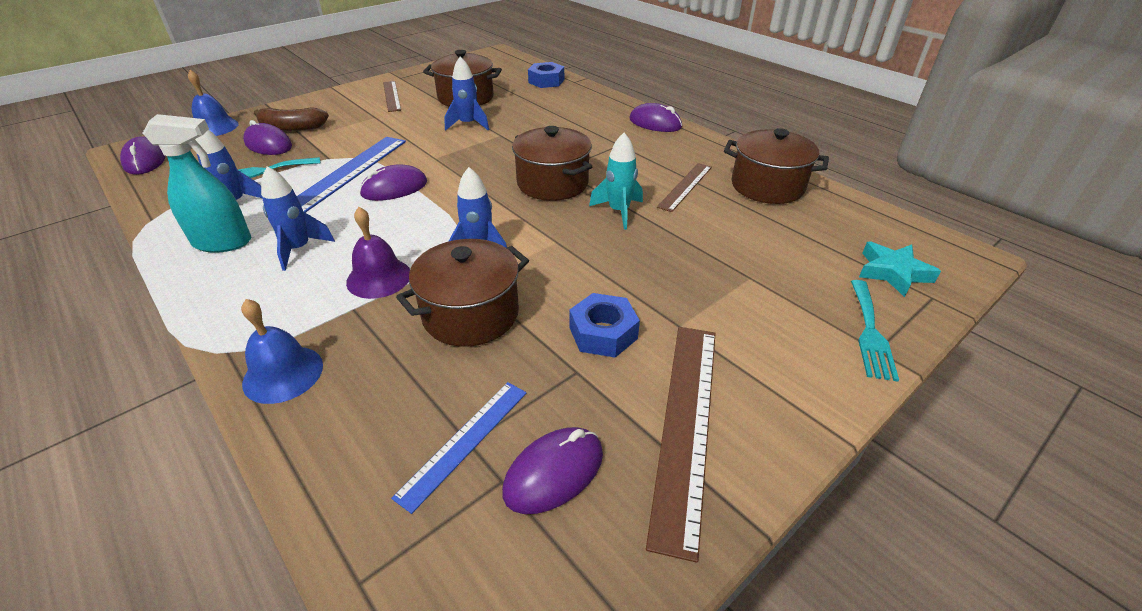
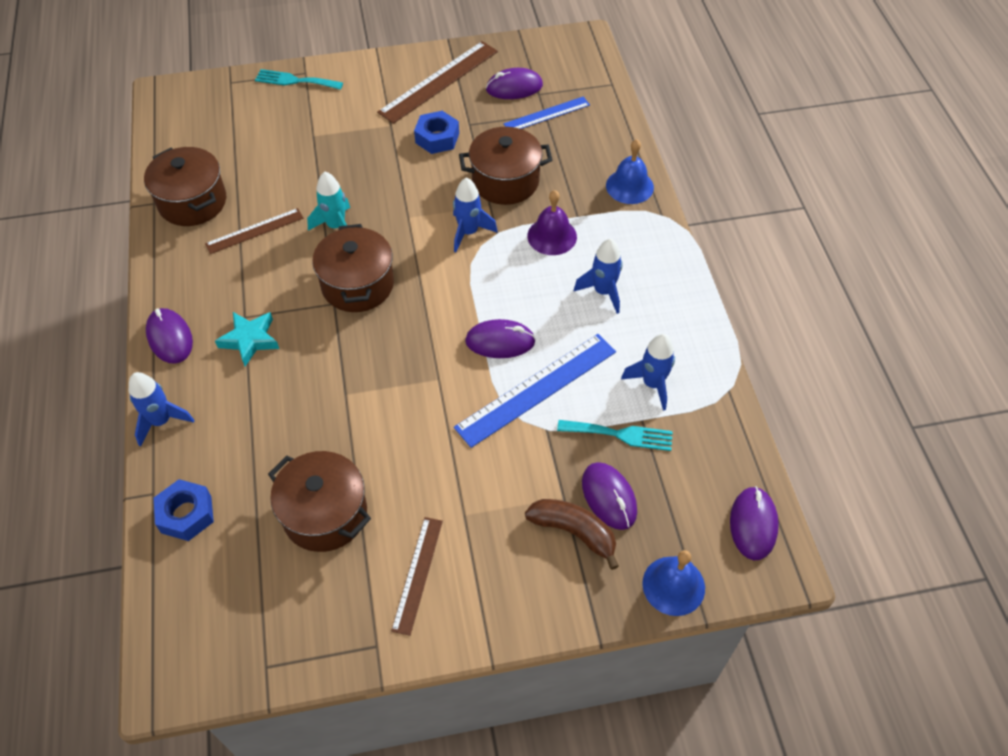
camera: 150 degrees left, 15 degrees up
turquoise spray bottle [143,114,251,253] -> none
blue rocket [444,57,489,131] -> blue rocket moved to [129,372,194,447]
turquoise fork [851,280,899,382] -> turquoise fork turned 120 degrees counterclockwise [255,69,343,90]
turquoise star [859,242,941,297] -> turquoise star moved to [215,312,279,366]

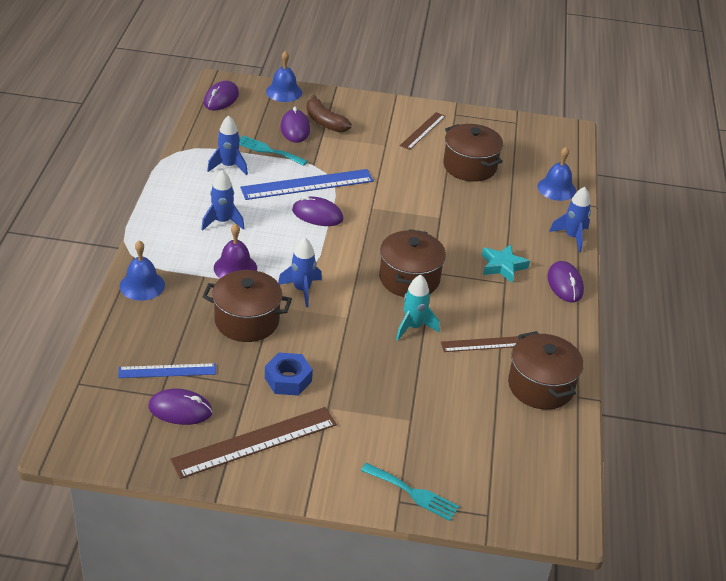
camera: 165 degrees left, 15 degrees down
blue nut [154,479,214,541] -> blue bell [538,147,576,201]

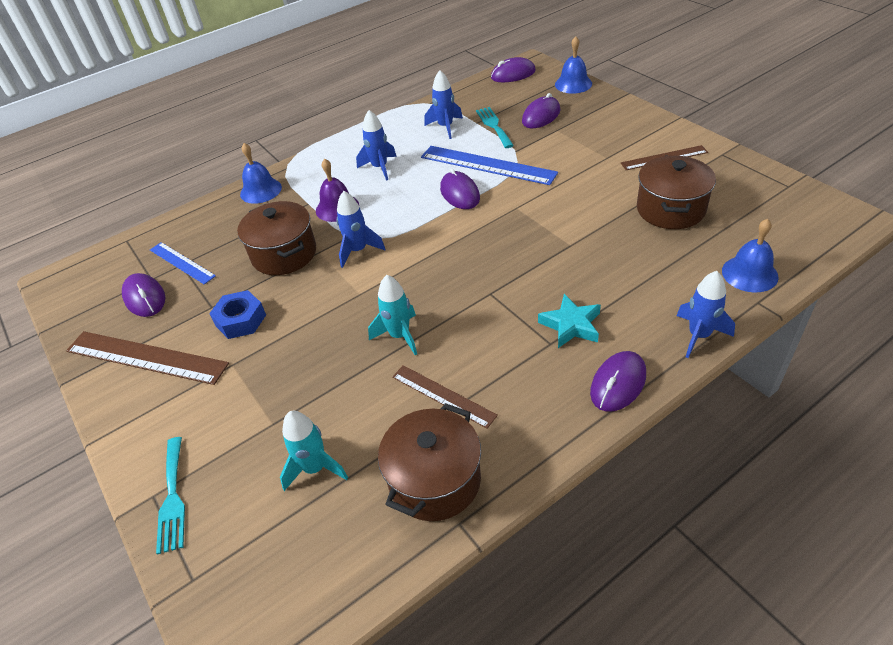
camera: 55 degrees right, 5 degrees up
brown banana [306,95,352,133] -> none
brown pot [379,229,446,297] -> none
none -> turquoise rocket [280,411,348,491]

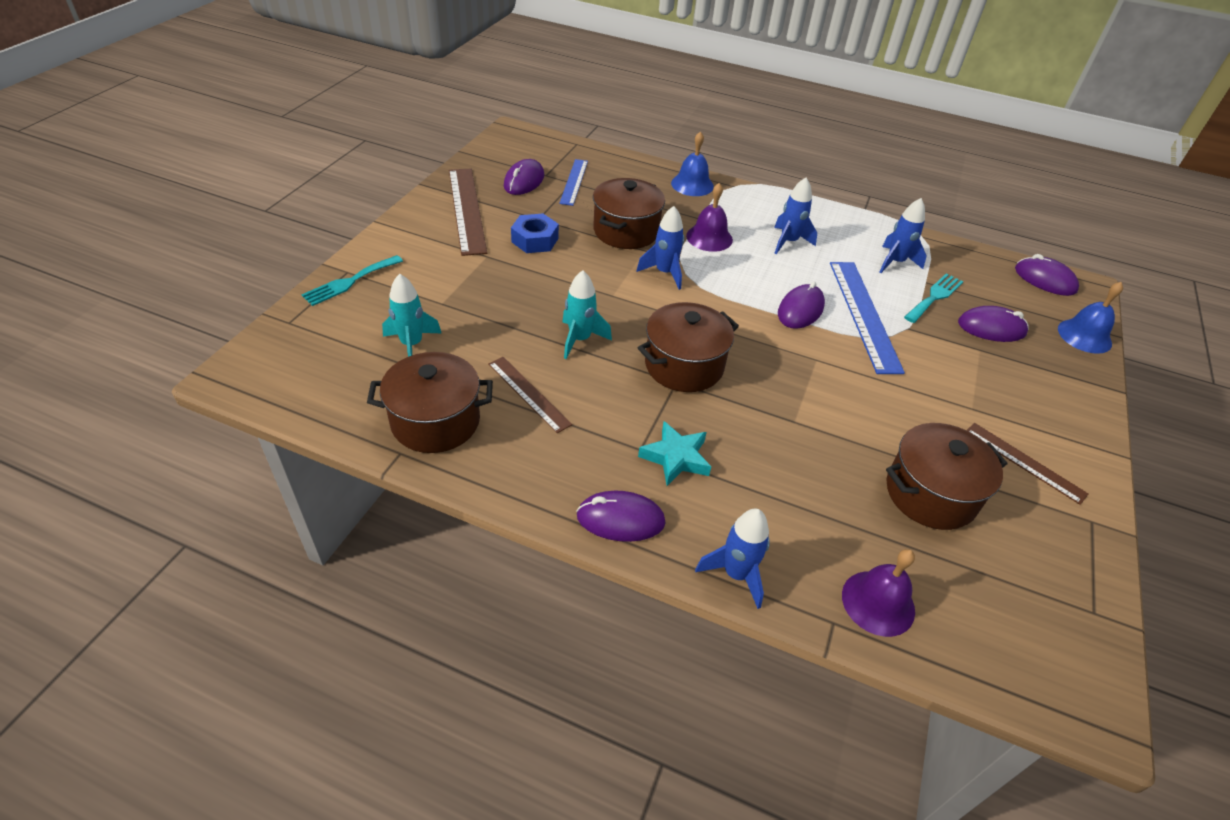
camera: 50 degrees right, 0 degrees up
brown ruler [392,365,498,429] -> brown ruler turned 45 degrees counterclockwise [488,357,572,433]
blue bell [722,219,779,292] -> purple bell [842,549,915,637]
none -> brown pot [638,302,739,392]

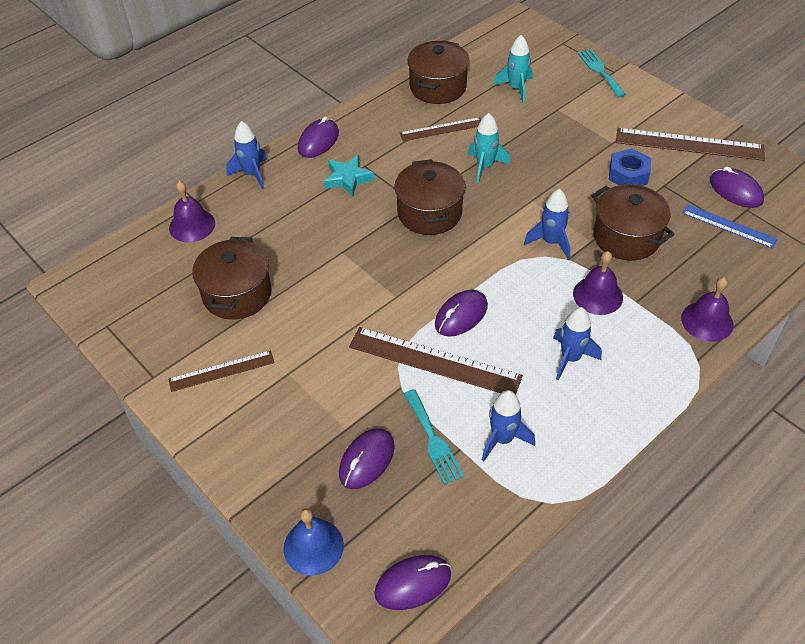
camera: 120 degrees right, 5 degrees up
blue bell [671,131,714,196] -> purple bell [681,277,733,342]
purple mouse [778,282,825,329] -> purple mouse turned 75 degrees clockwise [435,290,488,336]
blue ruler [830,262,905,374] -> brown ruler [349,327,523,394]

